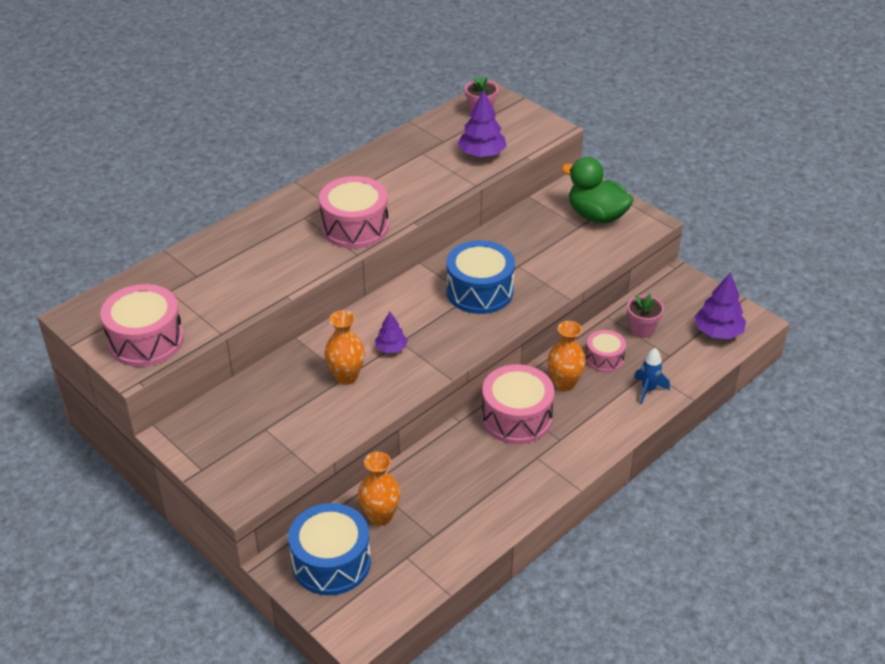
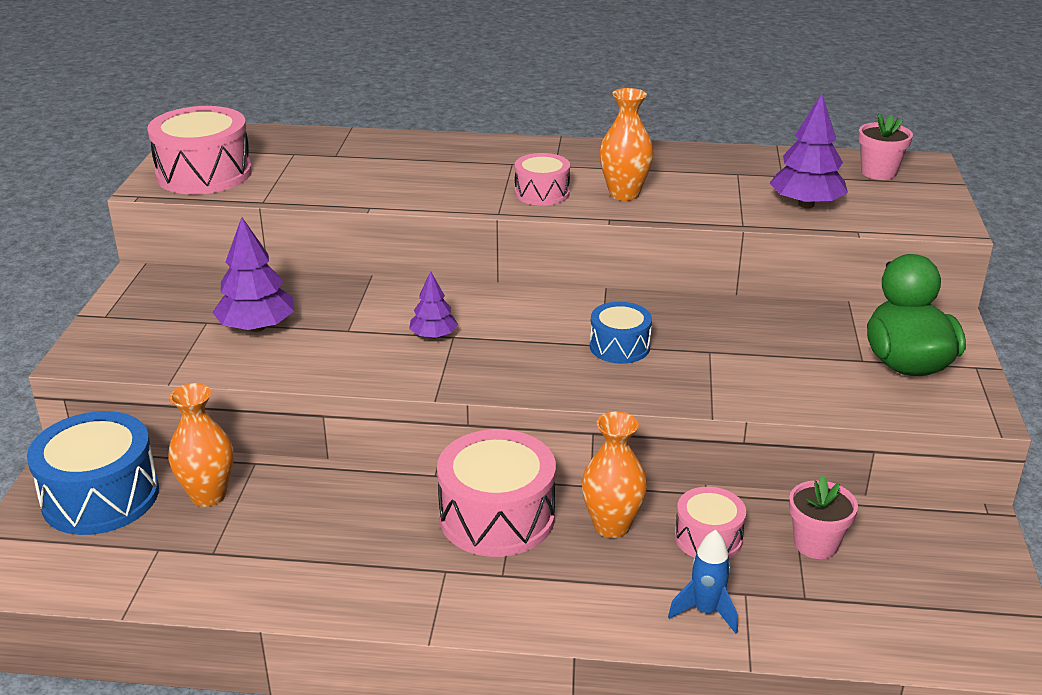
camera: 50 degrees right, 10 degrees down
pink drum [319,176,389,249] -> pink drum [515,153,570,206], size x0.57
orange vase [324,310,365,385] -> orange vase moved to [600,88,654,201]
blue drum [446,240,515,314] -> blue drum [590,302,652,364], size x0.57
purple tree [694,272,746,339] -> purple tree moved to [212,217,294,332]

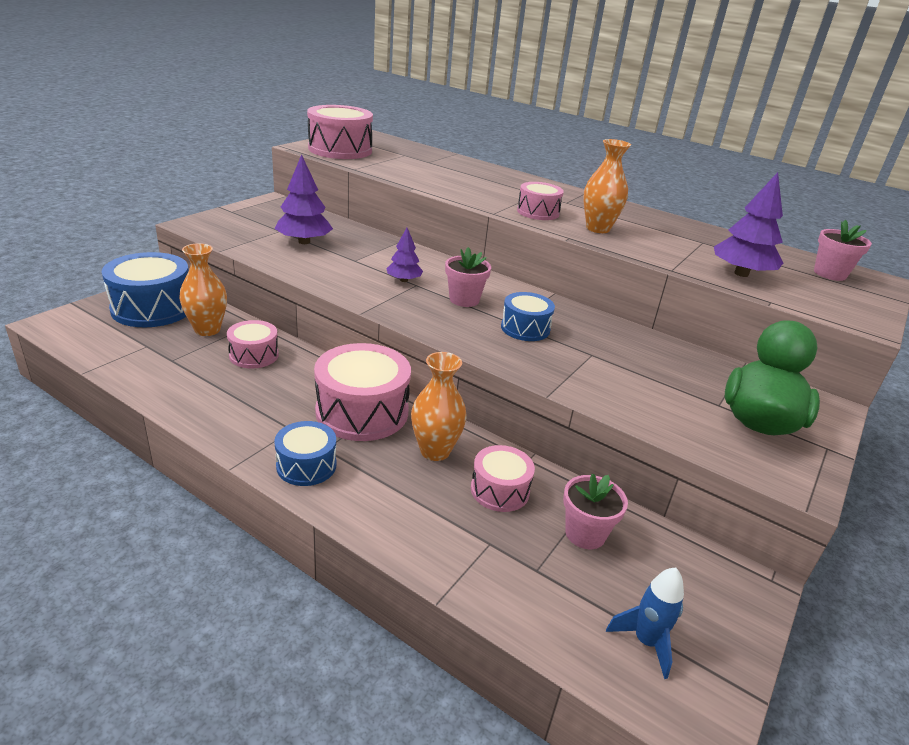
camera: 25 degrees right, 0 degrees up
blue rocket [668,530,738,634] -> blue rocket moved to [606,568,684,679]
none -> pink drum [227,320,279,369]
none -> blue drum [274,421,336,486]
none -> pink flower pot [445,247,491,307]

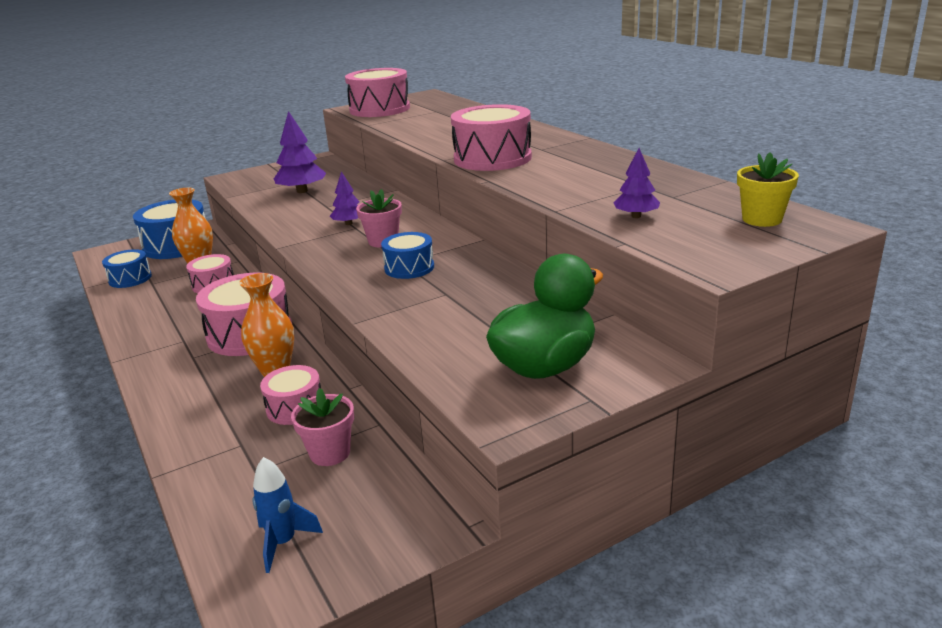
camera: 30 degrees right, 5 degrees down
blue drum [274,421,336,486] -> blue drum moved to [102,249,152,288]
pink drum [517,182,564,220] -> pink drum [451,104,532,171], size x1.75
orange vase [583,139,631,233] -> none
purple tree [714,172,783,277] -> purple tree [614,148,660,218], size x0.60
pink flower pot [814,220,872,281] -> yellow flower pot [737,152,799,227]

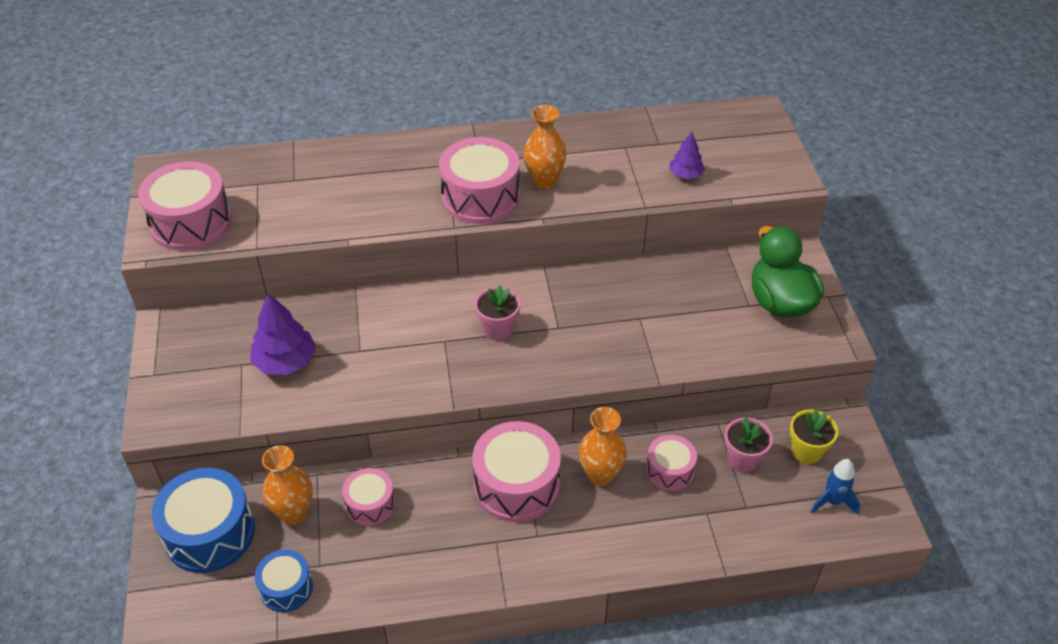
camera: 70 degrees left, 20 degrees up
purple tree [330,172,360,225] -> none
blue drum [381,232,434,279] -> none
yellow flower pot [737,152,799,227] -> yellow flower pot moved to [790,409,838,464]
none -> orange vase [523,105,567,189]

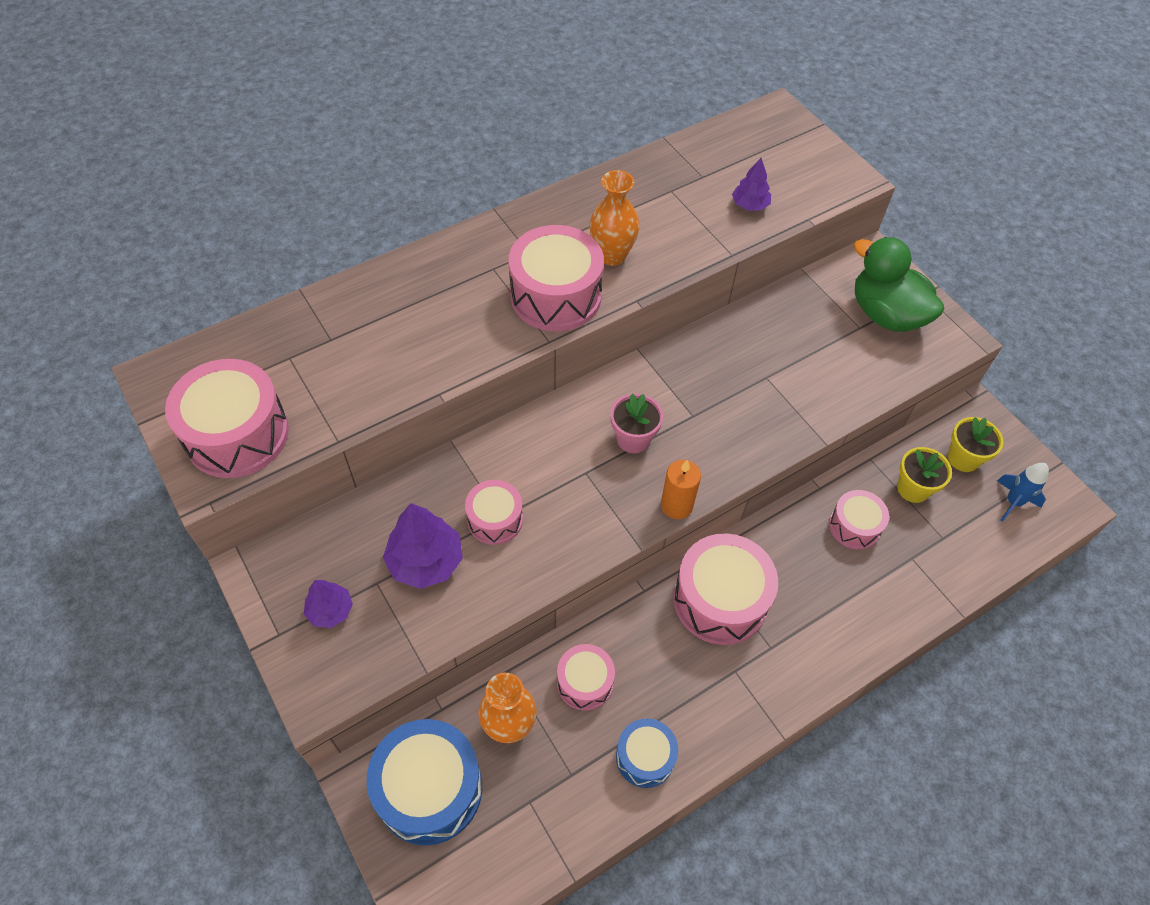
camera: 25 degrees left, 10 degrees up
blue drum [255,550,313,612] -> blue drum moved to [616,718,678,788]
orange vase [579,407,627,486] -> none
pink flower pot [724,417,773,472] -> yellow flower pot [897,447,952,503]
none -> purple tree [304,580,353,628]
none -> pink drum [465,480,523,545]
none -> orange candle [661,460,701,519]

